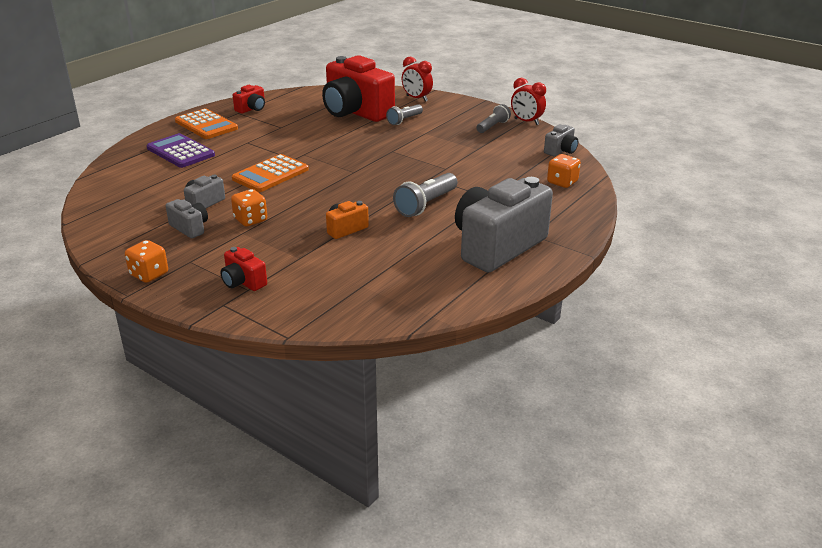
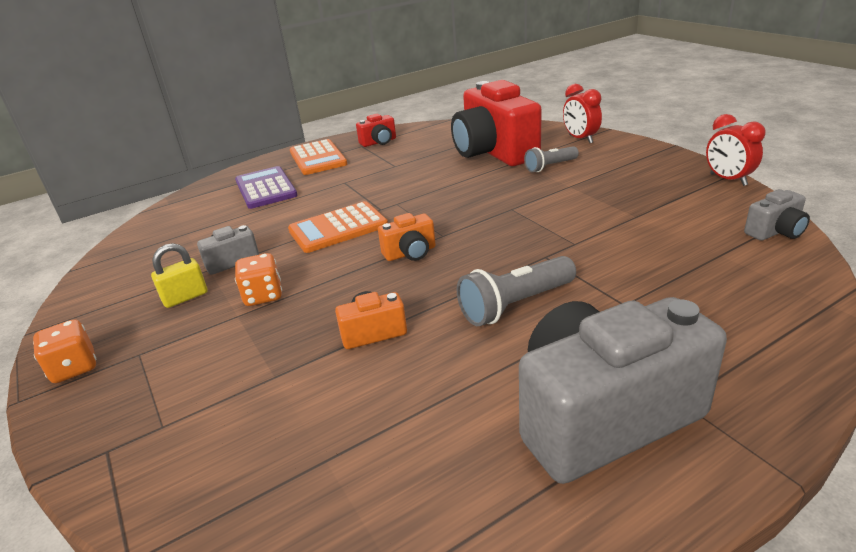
camera: 25 degrees right, 0 degrees up
grey camera [166,199,208,238] -> yellow padlock [151,243,207,308]
red camera [221,247,267,291] -> none
grey flashlight [476,104,511,133] -> none
orange dice [547,154,581,188] -> none
none -> orange camera [378,213,436,261]

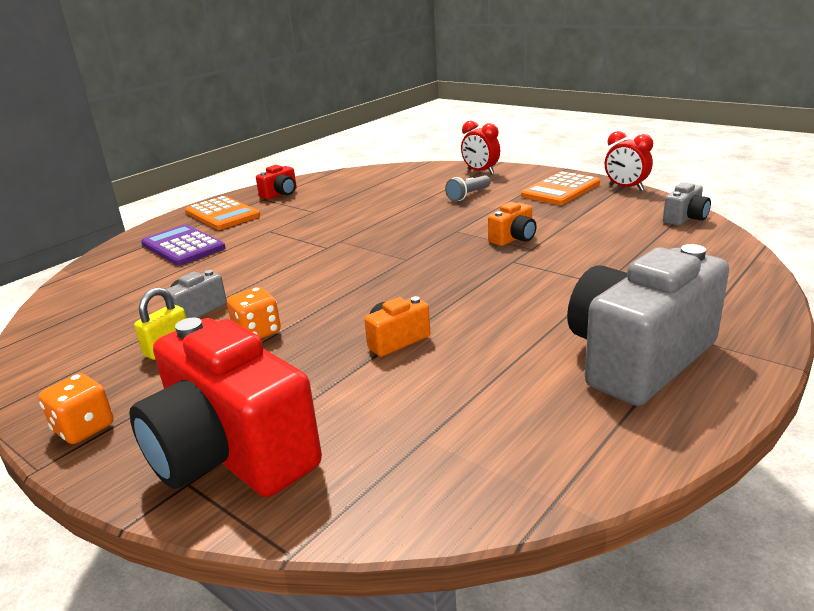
camera: 20 degrees left, 5 degrees down
orange calculator [288,201,388,253] -> orange calculator moved to [521,171,600,205]
orange camera [378,213,436,261] -> orange camera moved to [488,202,537,246]
red camera [451,80,542,166] -> red camera moved to [129,318,322,497]
grey flashlight [457,256,576,326] -> none

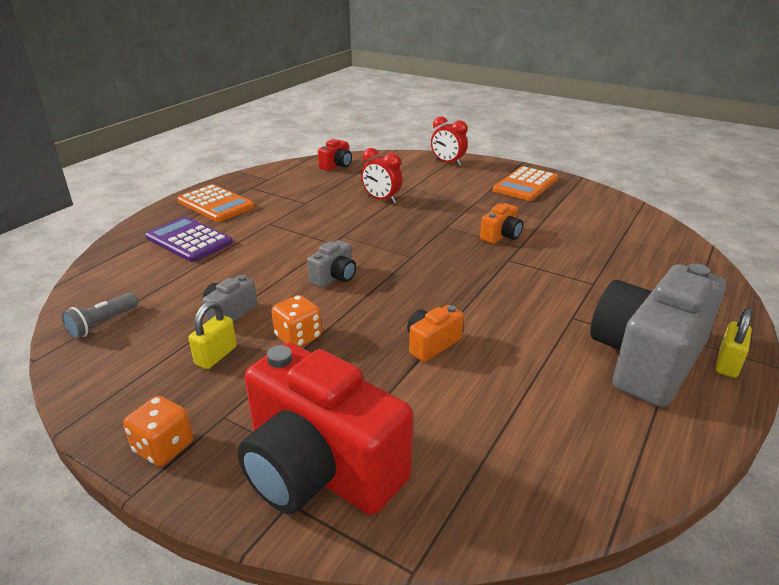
camera: 10 degrees left, 5 degrees up
red camera [256,165,297,200] -> red camera moved to [318,139,352,171]
grey flashlight [445,175,491,201] -> grey flashlight moved to [61,293,138,339]
red clock [605,131,653,191] -> red clock moved to [361,148,402,204]
grey camera [663,182,711,226] -> grey camera moved to [307,240,356,288]
none -> yellow padlock [716,308,752,378]

